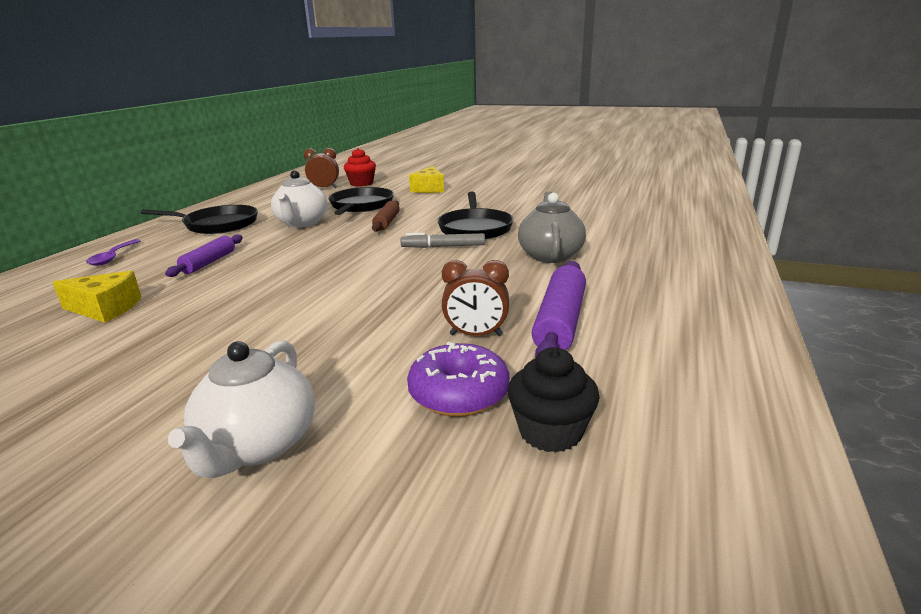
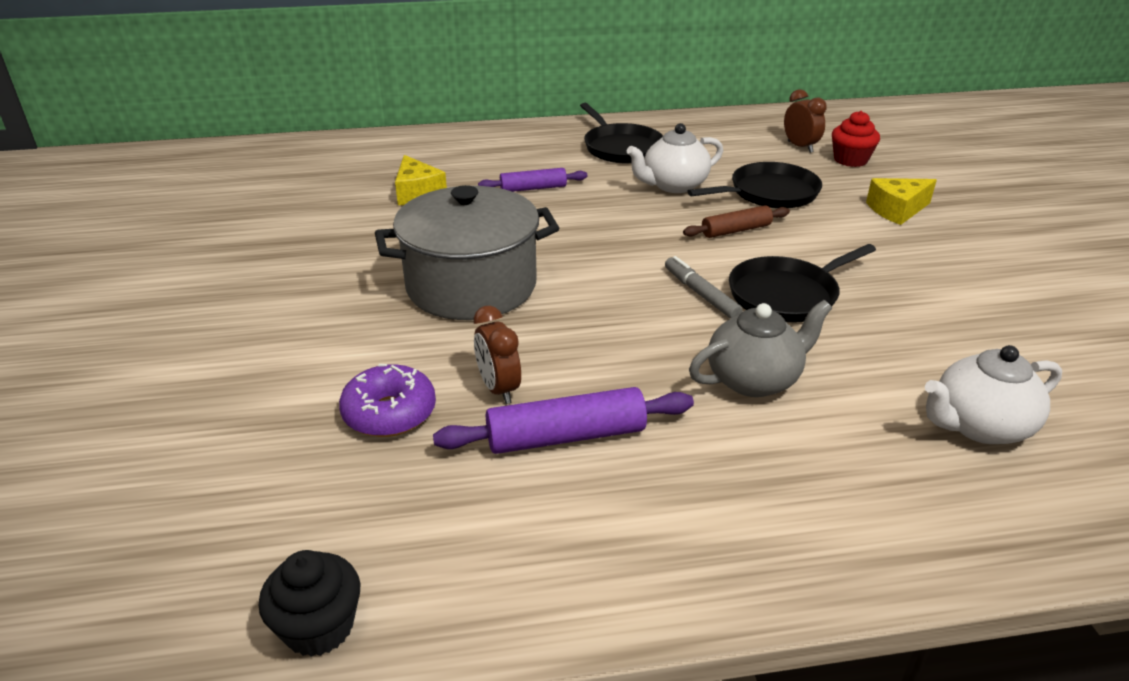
camera: 60 degrees right, 10 degrees up
purple spoon [86,239,141,266] -> none
white teapot [168,340,315,478] -> white teapot moved to [925,345,1062,444]
black cupcake [507,347,599,452] -> black cupcake moved to [259,550,361,657]
none -> grey pot [375,185,559,320]

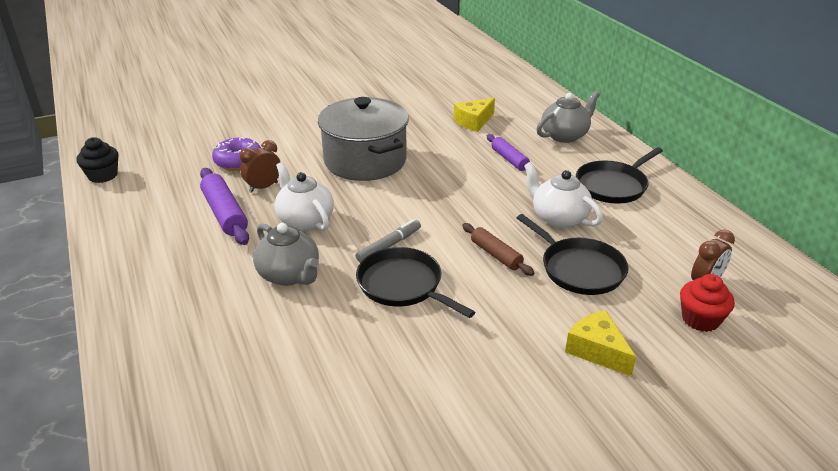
camera: 75 degrees right, 0 degrees up
white teapot [925,345,1062,444] -> white teapot moved to [275,162,334,231]
none -> grey teapot [536,91,600,143]

